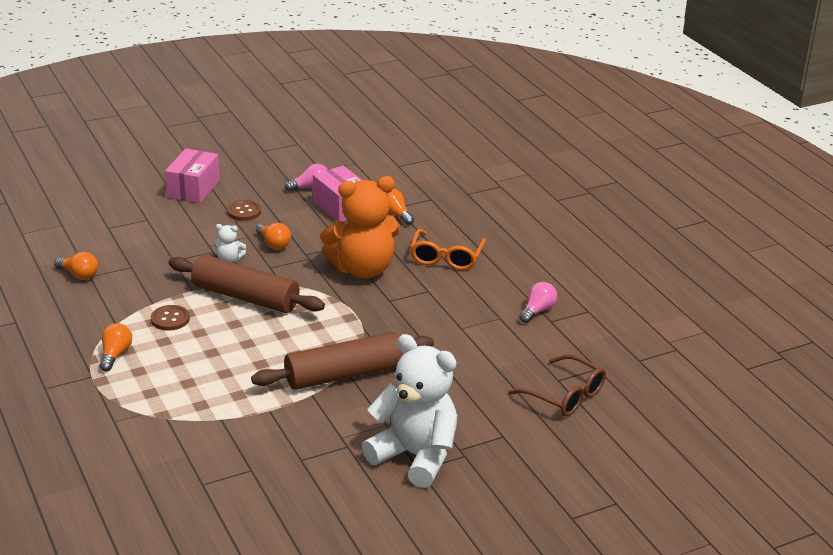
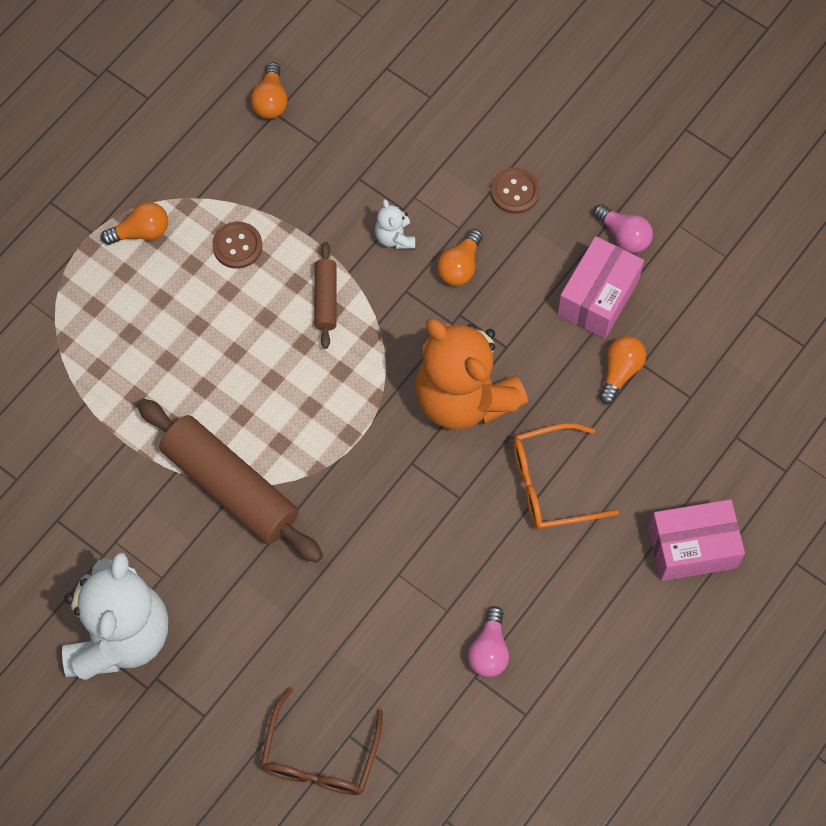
camera: 65 degrees right, 35 degrees up
pink box [165,149,220,203] -> pink box moved to [648,499,745,581]
brown rolling pin [168,255,325,313] -> brown rolling pin [314,242,337,349], size x0.49
pink light bulb [519,282,557,323] -> pink light bulb turned 90 degrees clockwise [468,606,509,677]

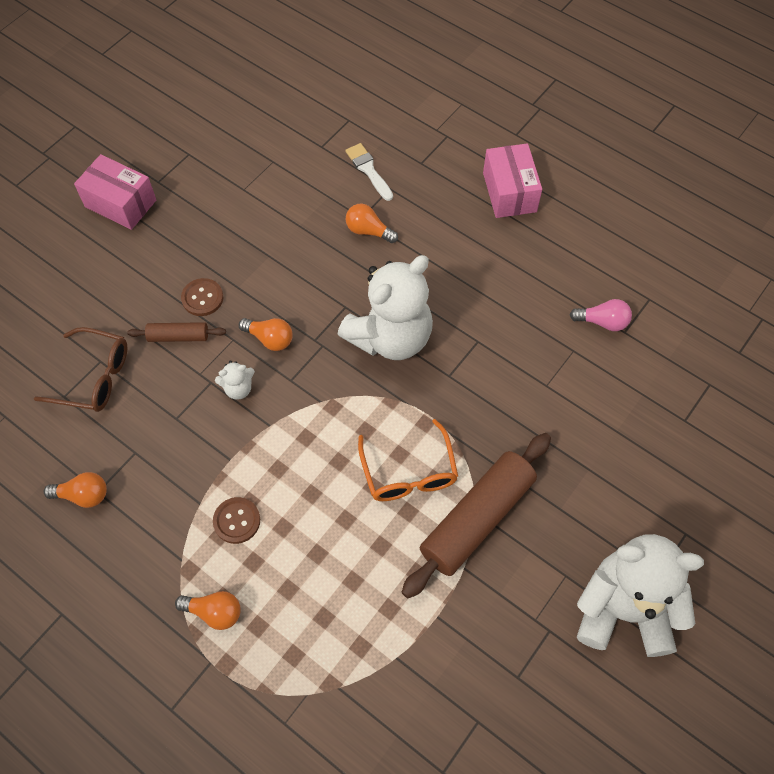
camera: 90 degrees left, 5 degrees down
orange light bulb [101,202,168,245] -> orange light bulb turned 120 degrees clockwise [175,591,241,630]
brown glasses [260,687,383,795] -> brown glasses moved to [34,327,127,412]
brown rolling pin [314,242,337,349] -> brown rolling pin moved to [127,322,226,342]
orange teddy bear [415,318,528,430] -> white teddy bear [337,255,433,360]
orange glasses [513,423,619,529] -> orange glasses moved to [358,419,458,501]
pink box [557,236,644,339] -> pink box moved to [74,154,156,230]
pink light bulb [593,204,653,253] -> none
none -> white brush [345,143,393,201]

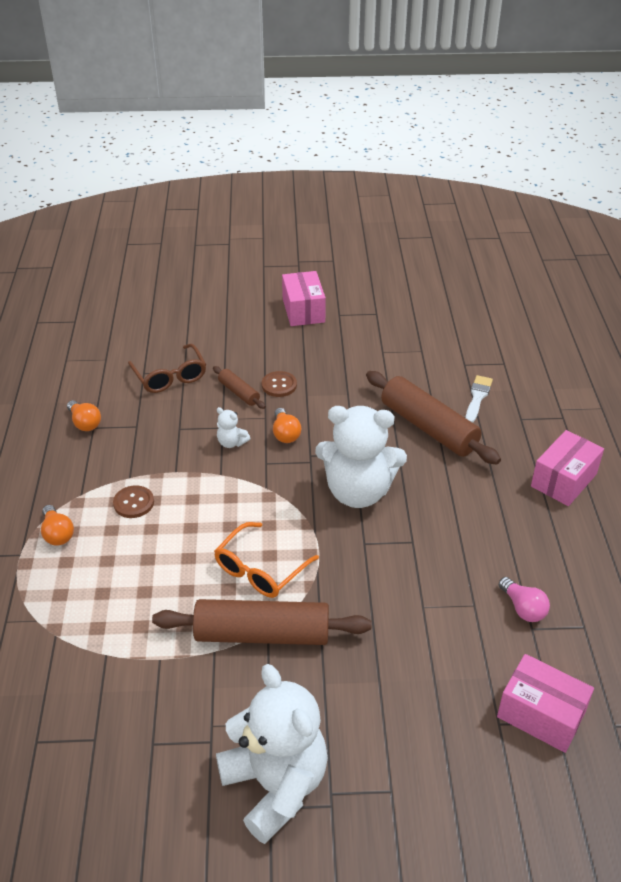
camera: 50 degrees right, 20 degrees down
orange light bulb [346,203,398,243] -> brown rolling pin [366,371,501,465]
none -> pink box [497,654,594,753]

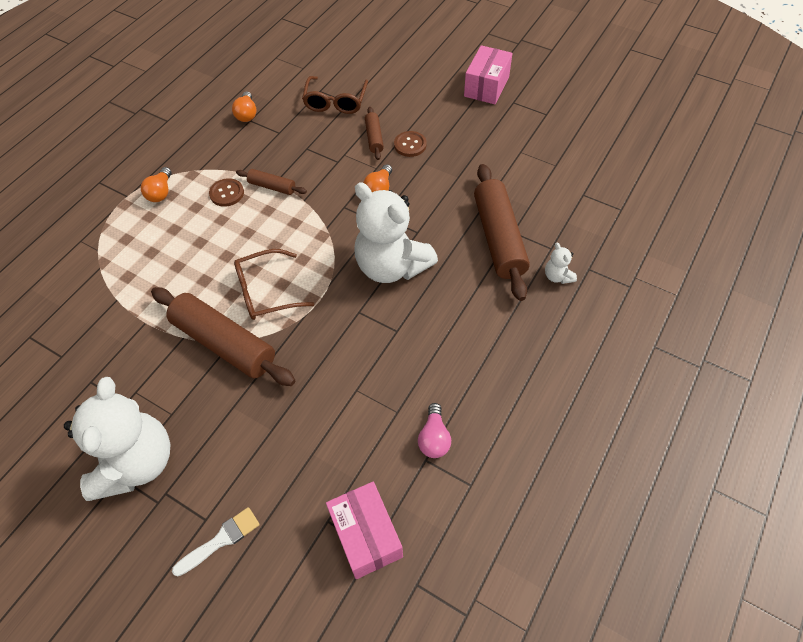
camera: 35 degrees right, 15 degrees up
orange glasses [214,522,319,598] -> brown glasses [234,249,314,320]
white teddy bear [217,407,250,448] -> white teddy bear moved to [545,243,577,284]
white brush [466,375,493,423] -> white brush moved to [172,507,260,576]
pink box [531,430,604,506] -> none
none -> brown rolling pin [236,169,307,195]

